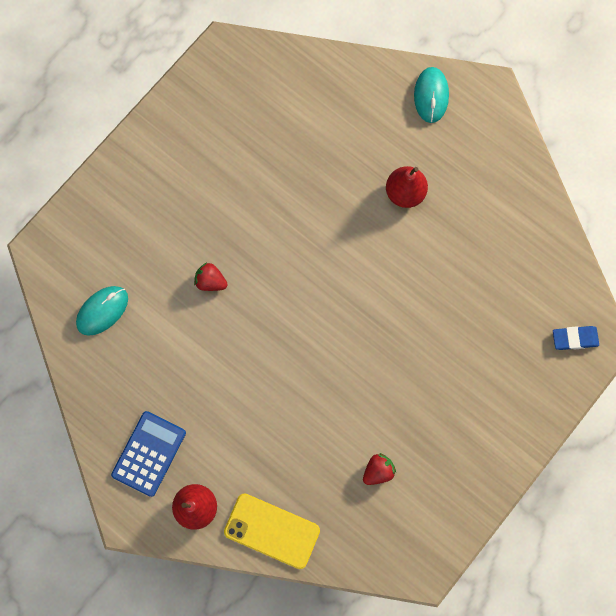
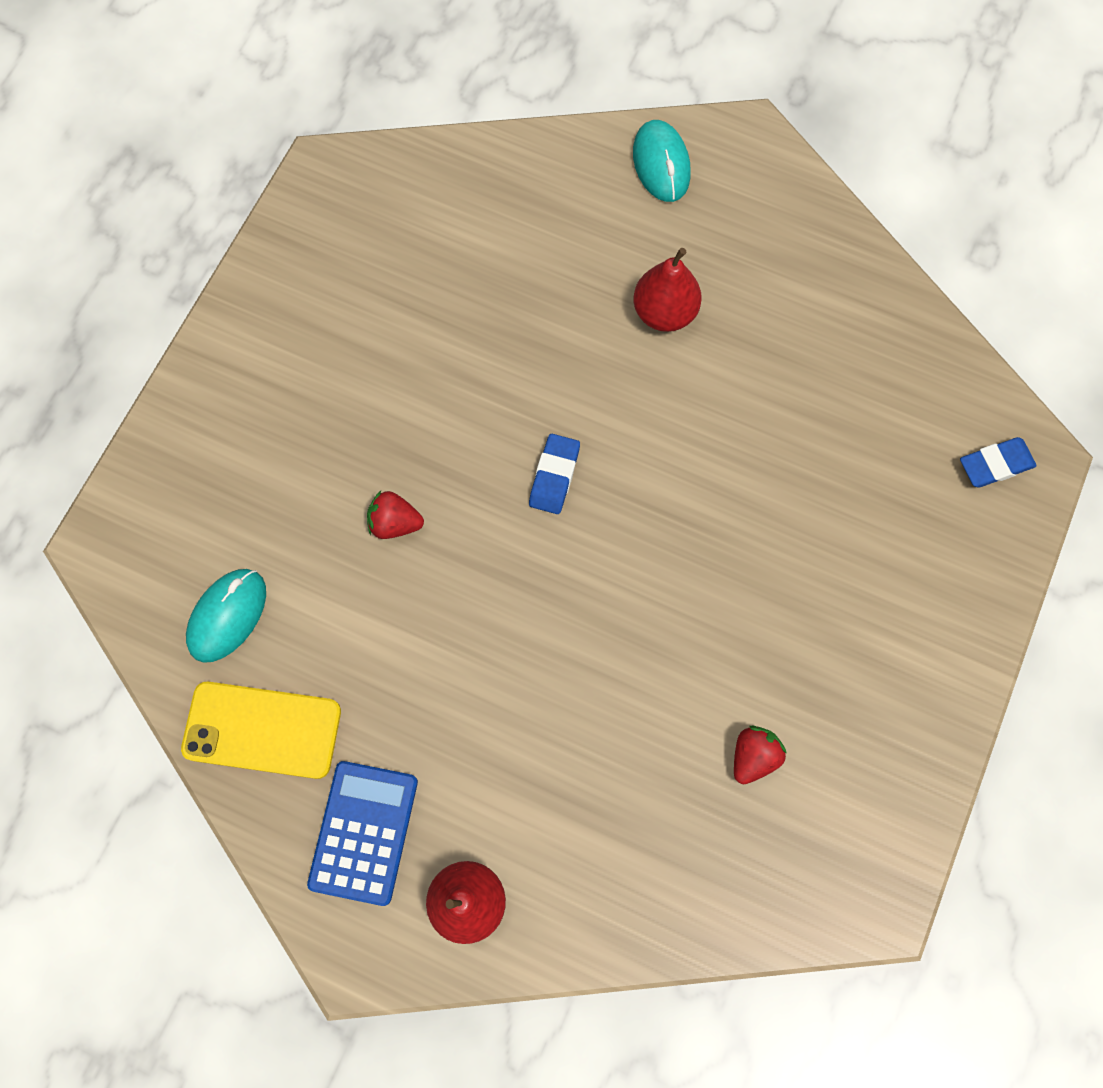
camera: 15 degrees left, 5 degrees down
yellow phone [224,493,320,569] -> yellow phone moved to [181,682,341,779]
none -> blue eraser [529,434,580,514]

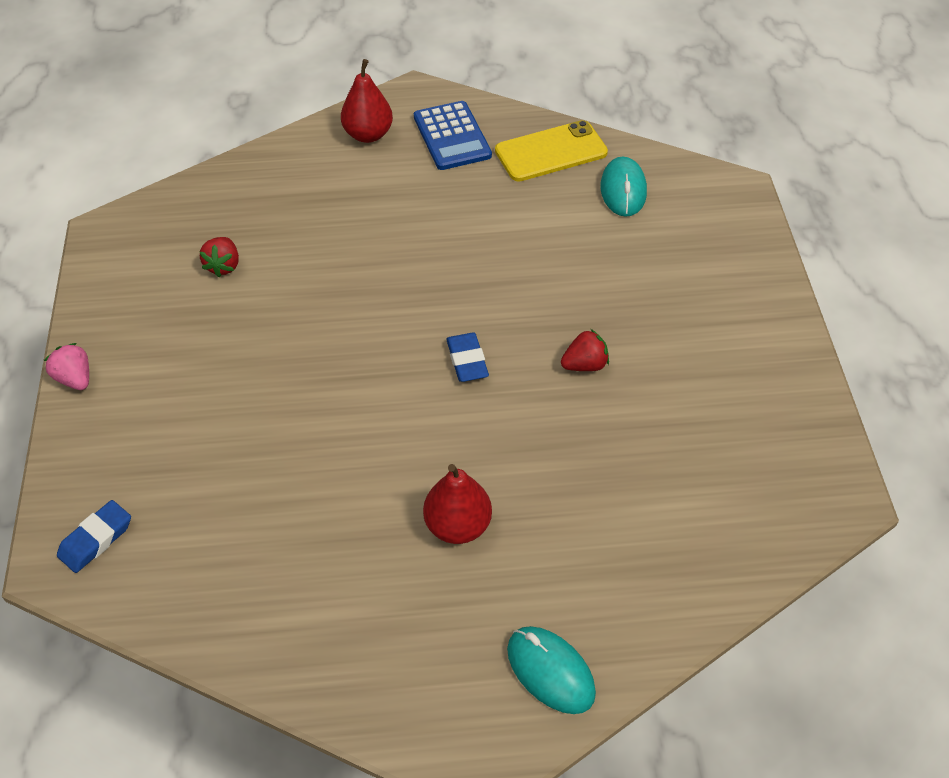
camera: 150 degrees right, 20 degrees down
red strawberry [367,491,424,539] -> red strawberry moved to [561,329,609,371]
none -> pink strawberry [44,343,89,390]

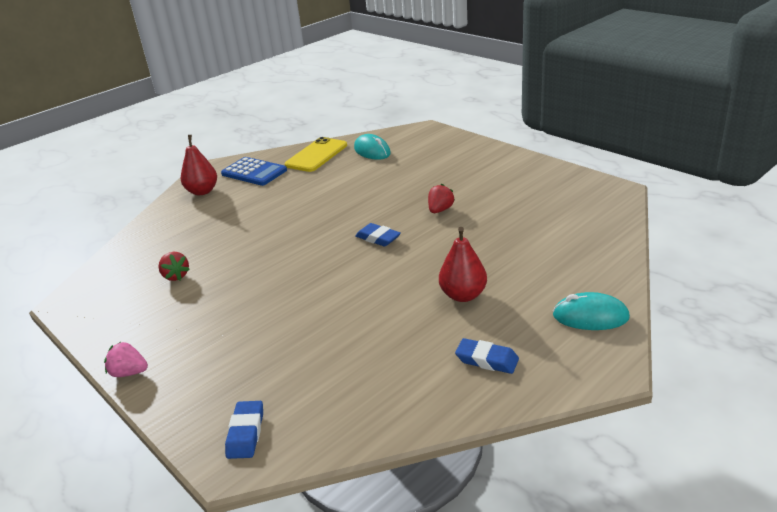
camera: 35 degrees left, 20 degrees down
none -> blue eraser [455,338,519,374]

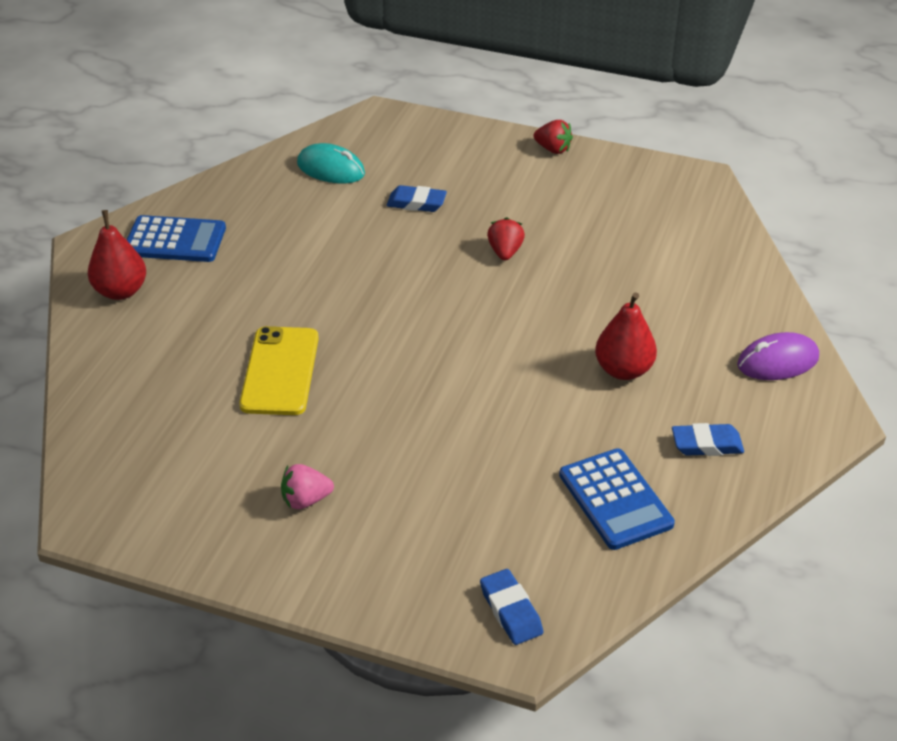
camera: 30 degrees left, 10 degrees up
pink strawberry [104,342,148,377] -> pink strawberry moved to [281,464,334,509]
red strawberry [158,252,190,281] -> red strawberry moved to [533,120,573,154]
yellow phone [285,137,347,172] -> yellow phone moved to [239,326,319,415]
blue eraser [355,223,401,247] -> blue eraser moved to [386,185,447,212]
turquoise mouse [553,292,630,330] -> purple mouse [737,332,819,380]
none -> blue calculator [559,448,675,550]

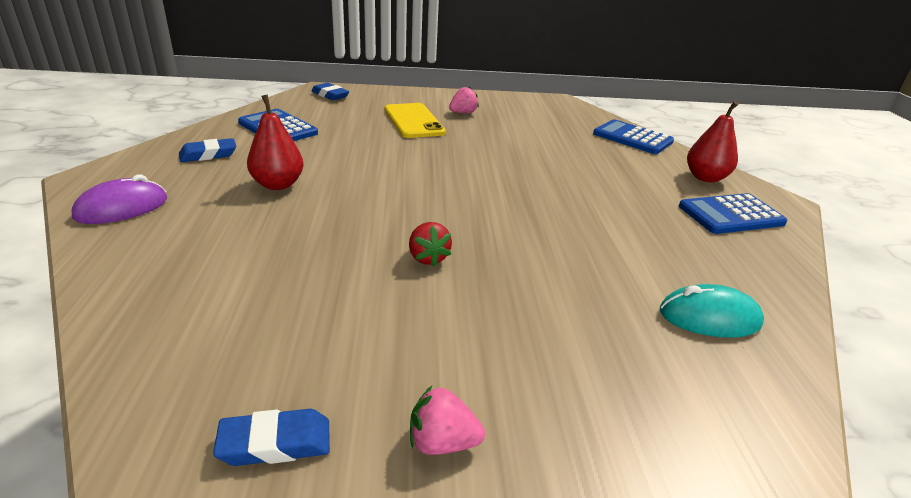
camera: 155 degrees right, 10 degrees down
yellow phone [239,326,319,415] -> yellow phone moved to [385,103,446,138]
blue eraser [386,185,447,212] -> blue eraser moved to [213,409,330,466]
red strawberry [533,120,573,154] -> pink strawberry [410,386,485,455]
none -> blue calculator [593,119,674,154]

